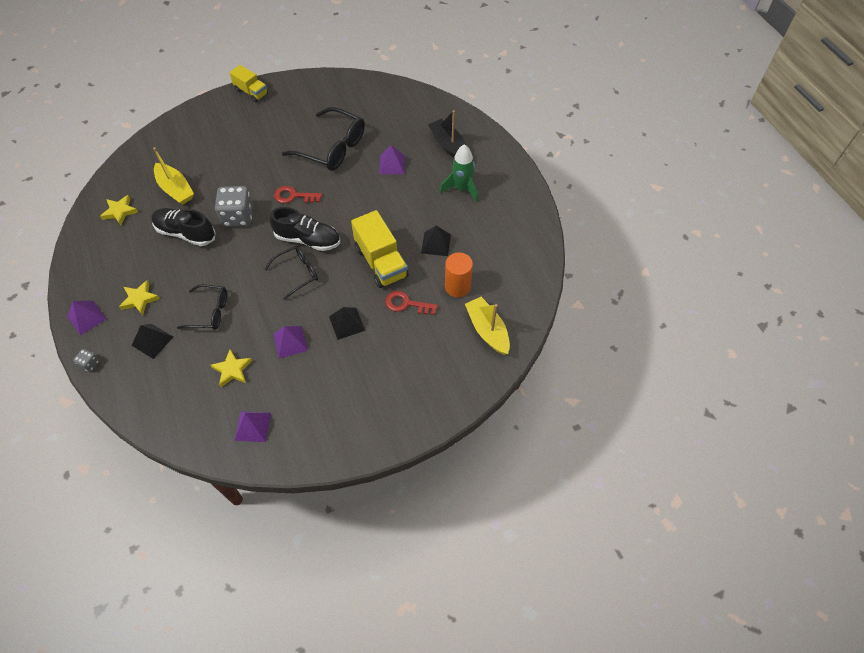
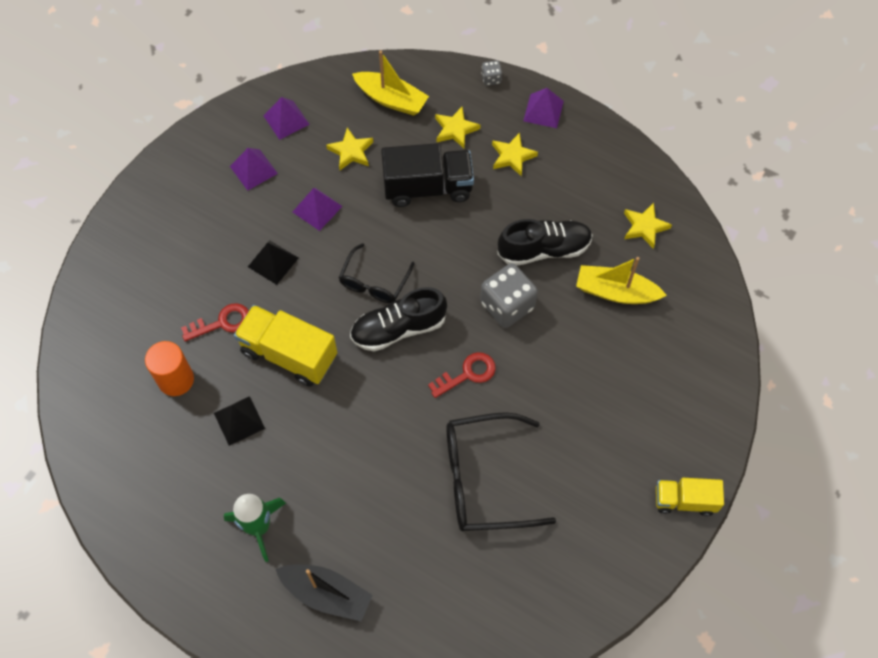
camera: 145 degrees right, 5 degrees up
black pyramid [132,324,173,359] -> yellow star [435,107,480,149]
black glasses [177,284,227,330] -> black truck [381,143,474,207]
purple pyramid [379,145,405,174] -> purple pyramid moved to [230,148,278,191]
yellow boat [465,297,510,355] -> yellow boat moved to [352,50,429,116]

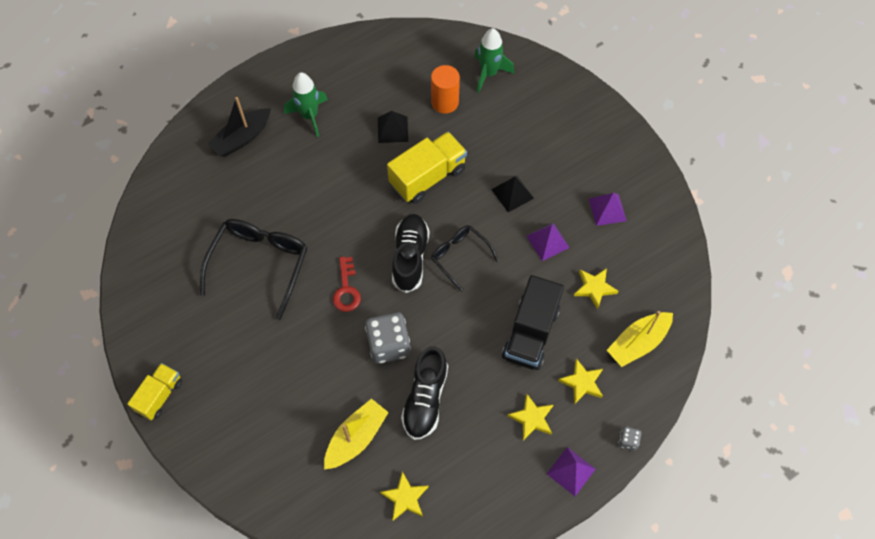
camera: 115 degrees right, 0 degrees up
red key [181,303,249,341] -> none
purple pyramid [263,97,310,140] -> none
none -> green rocket [474,28,515,93]

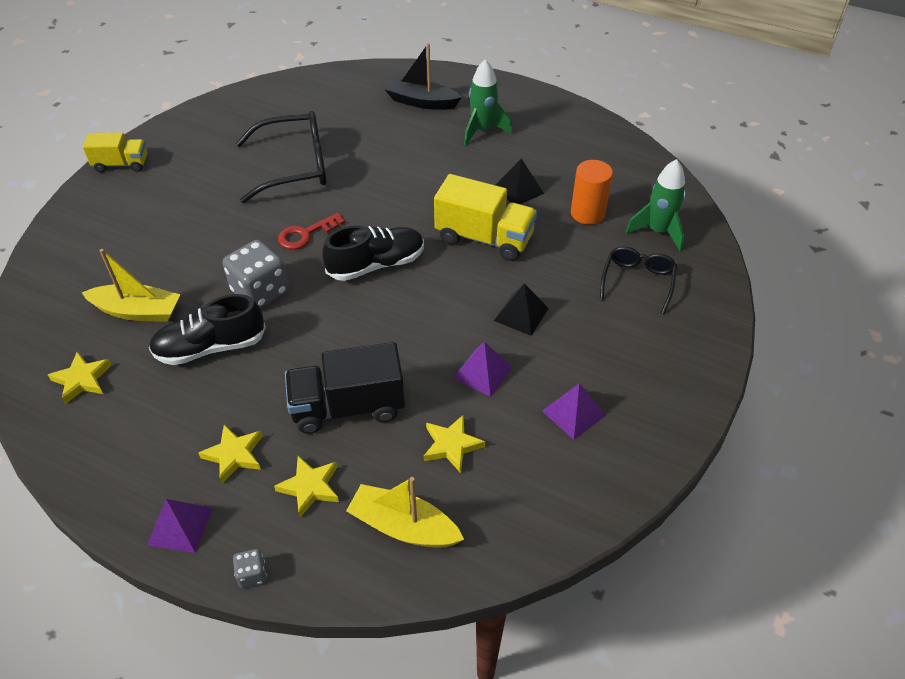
camera: 60 degrees right, 15 degrees down
black glasses [431,225,499,292] -> black glasses moved to [600,246,677,314]

